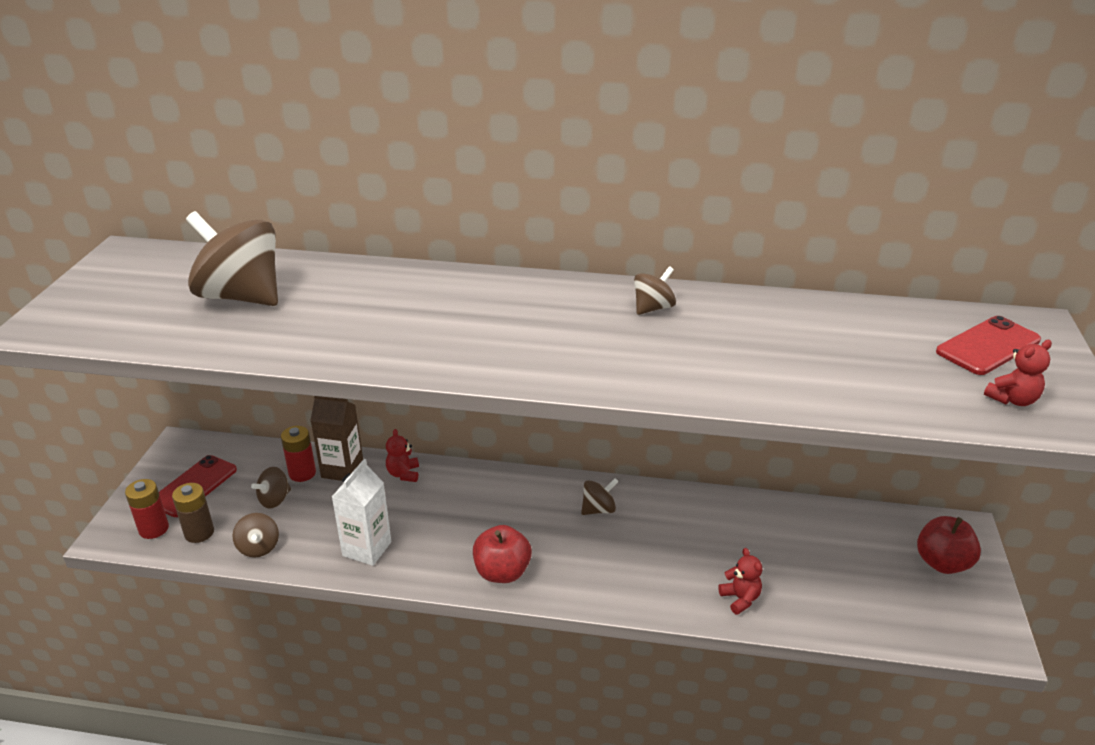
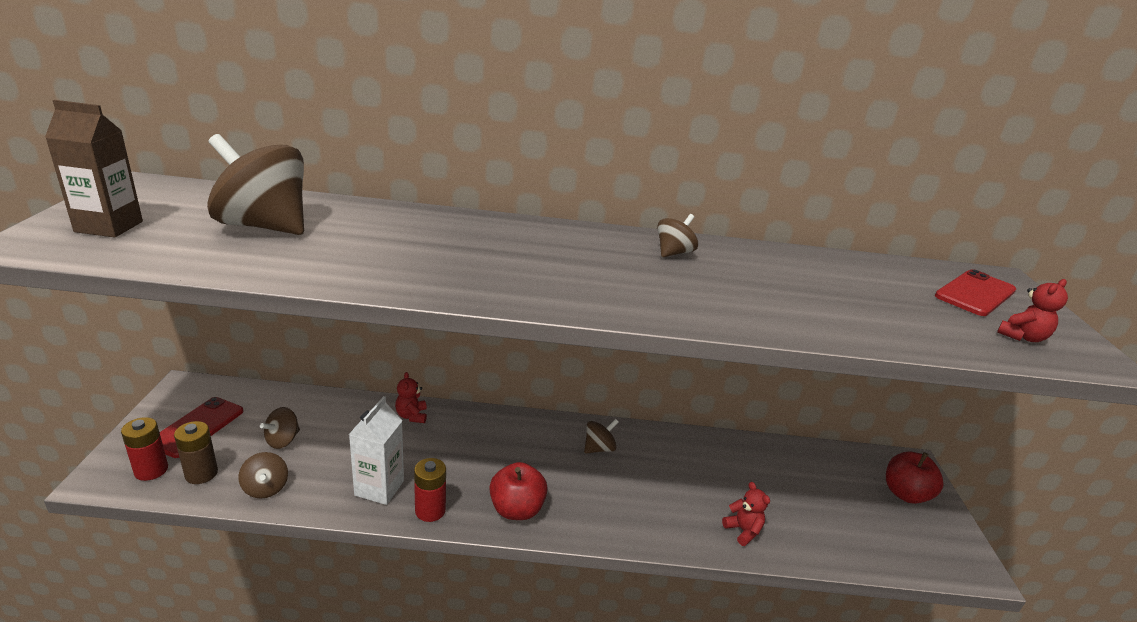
camera: 10 degrees left, 5 degrees down
red battery [281,426,316,482] -> red battery moved to [414,458,446,522]
brown carton [310,396,363,481] -> brown carton moved to [45,100,143,238]

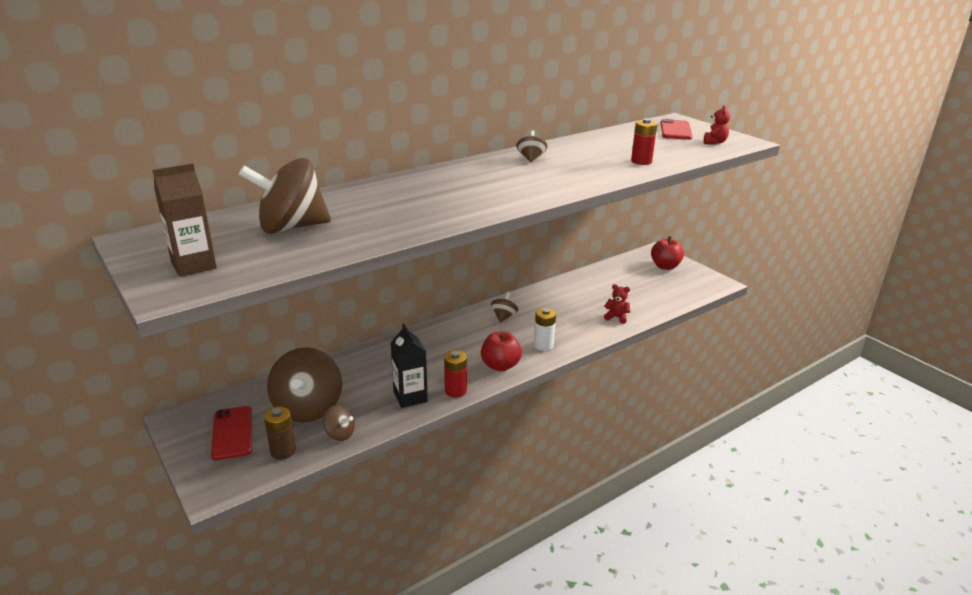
camera: 35 degrees left, 0 degrees up
red battery [121,417,168,481] -> red battery moved to [631,118,657,165]
brown spinning top [260,407,300,449] -> brown spinning top [267,347,342,422], size x2.12
white carton [349,396,404,505] -> black carton [390,324,428,408]
red teddy bear [395,372,427,423] -> none
none -> white battery [534,308,556,351]

